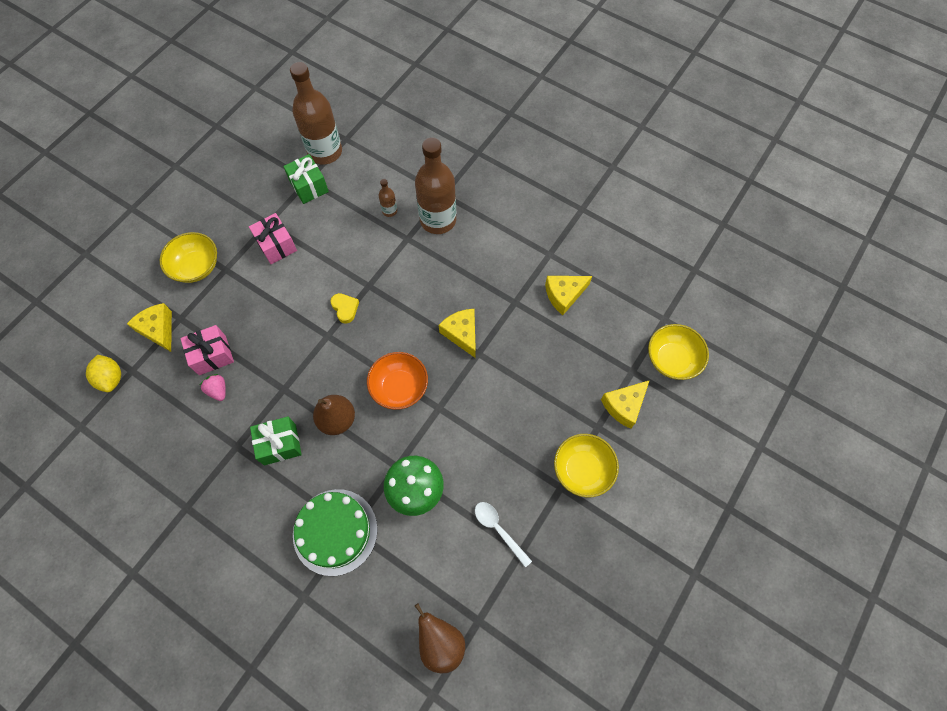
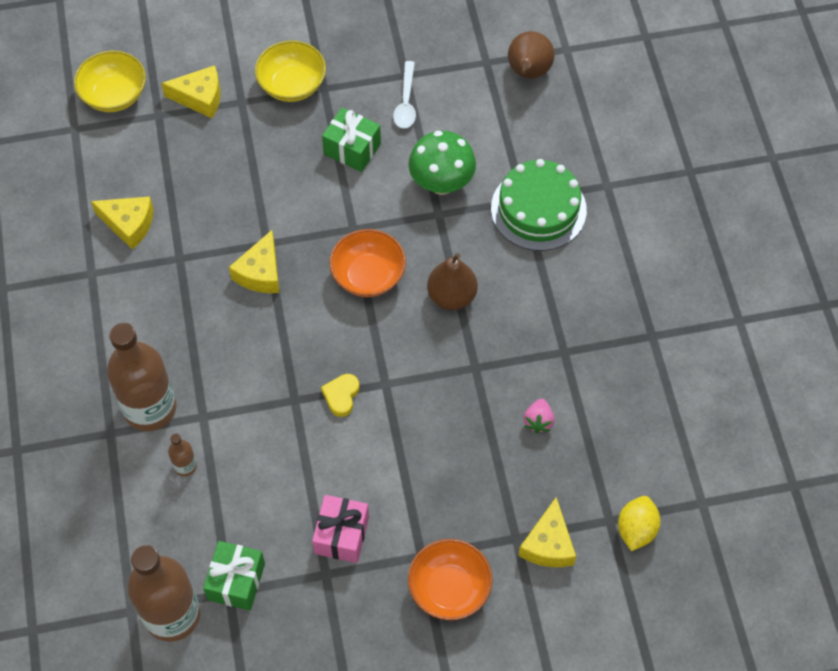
camera: 135 degrees left, 5 degrees down
yellow bowl [160,232,217,283] -> orange bowl [408,539,492,620]
pink gift [180,325,234,375] -> none
green gift [250,416,302,465] -> green gift moved to [322,108,381,172]

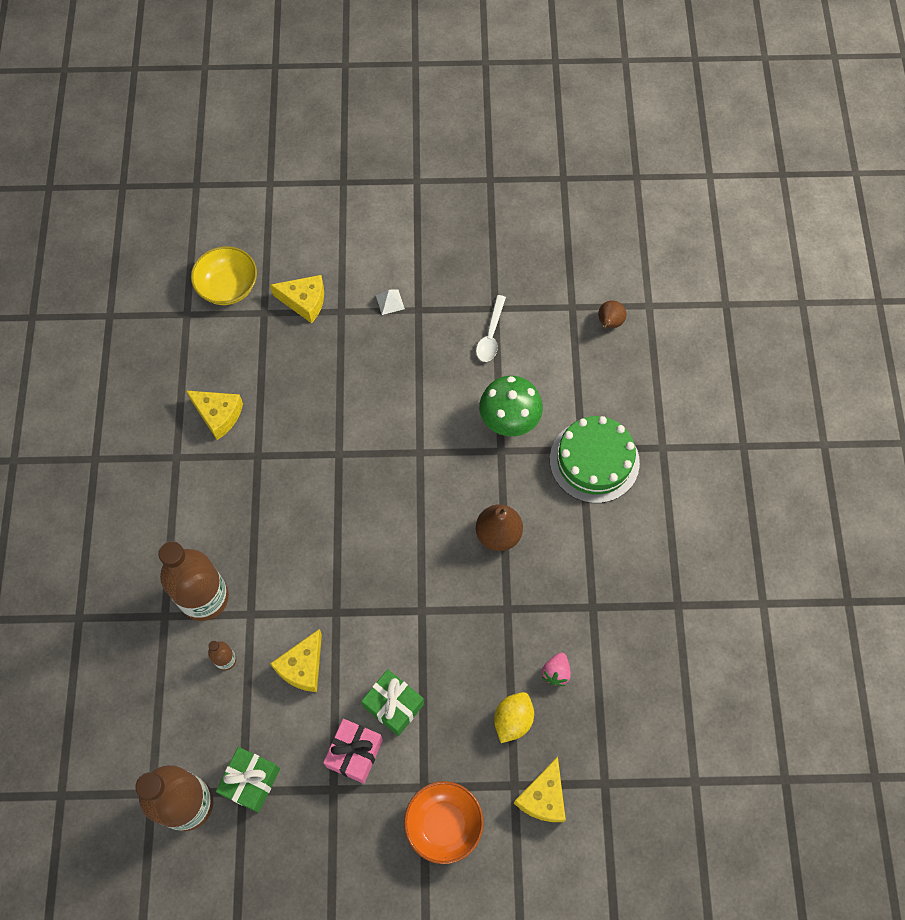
camera: 10 degrees right, 5 degrees up
yellow cheese [229,230,280,293] -> yellow cheese moved to [270,629,322,692]
yellow bowl [255,41,326,102] -> white pyramid [376,289,405,315]
yellow heart [321,374,359,417] -> none
green gift [322,108,381,172] -> green gift moved to [361,669,424,736]
orange bowl [330,229,406,297] -> none
brown pear [508,31,555,78] -> brown pear [598,301,626,329], size x0.64
yellow lemon [618,496,661,551] -> yellow lemon moved to [494,692,534,743]

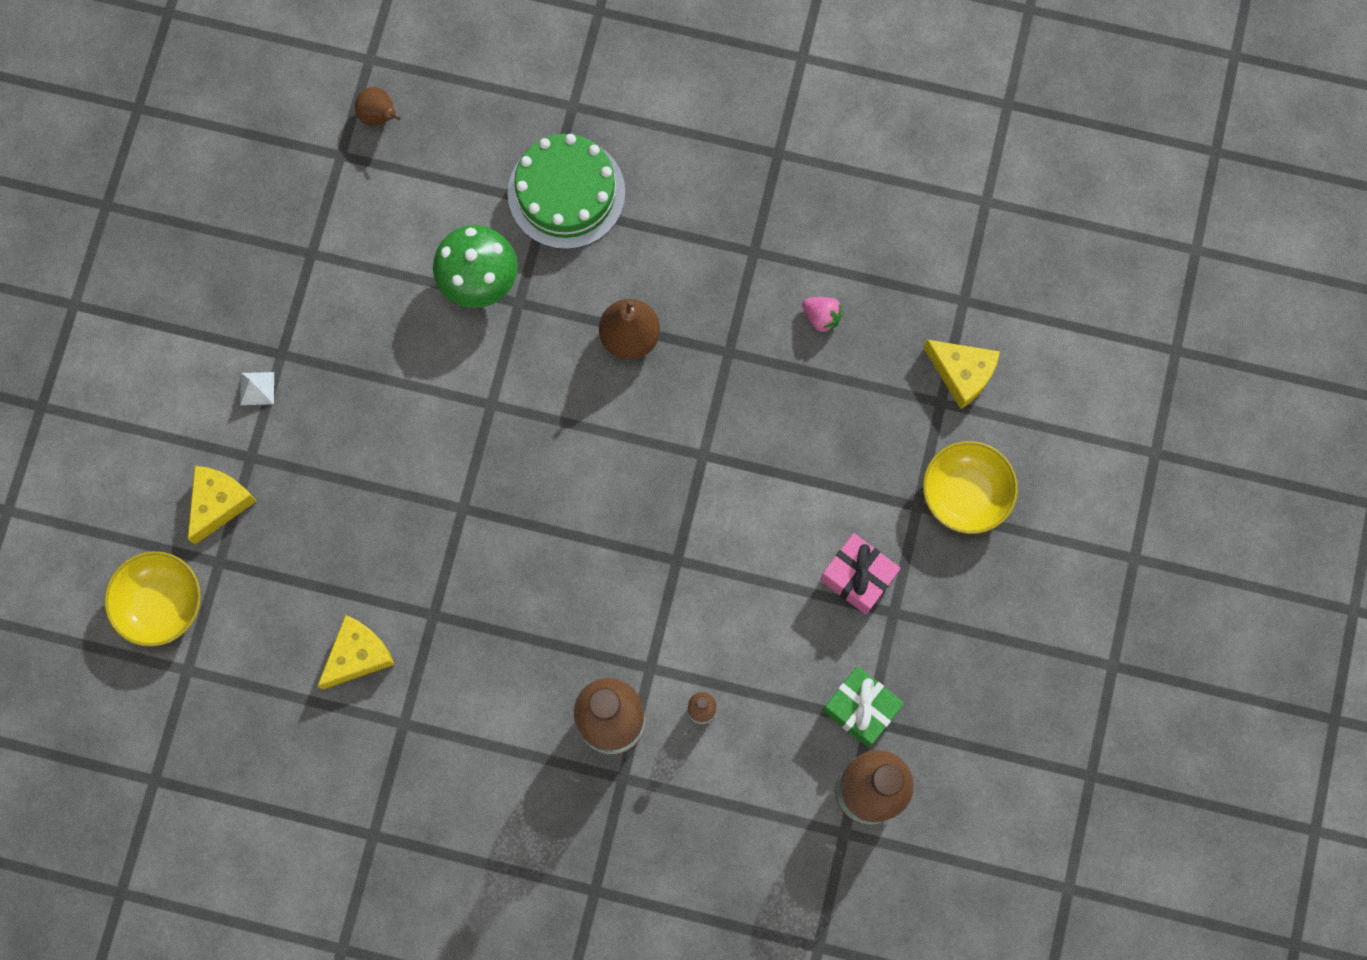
camera: 75 degrees left, 10 degrees up
yellow cheese [270,629,322,692] -> none
green gift [361,669,424,736] -> none
orange bowl [404,781,484,864] -> yellow bowl [923,441,1018,534]
white spoon [476,295,506,362] -> none
yellow lemon [494,692,534,743] -> none

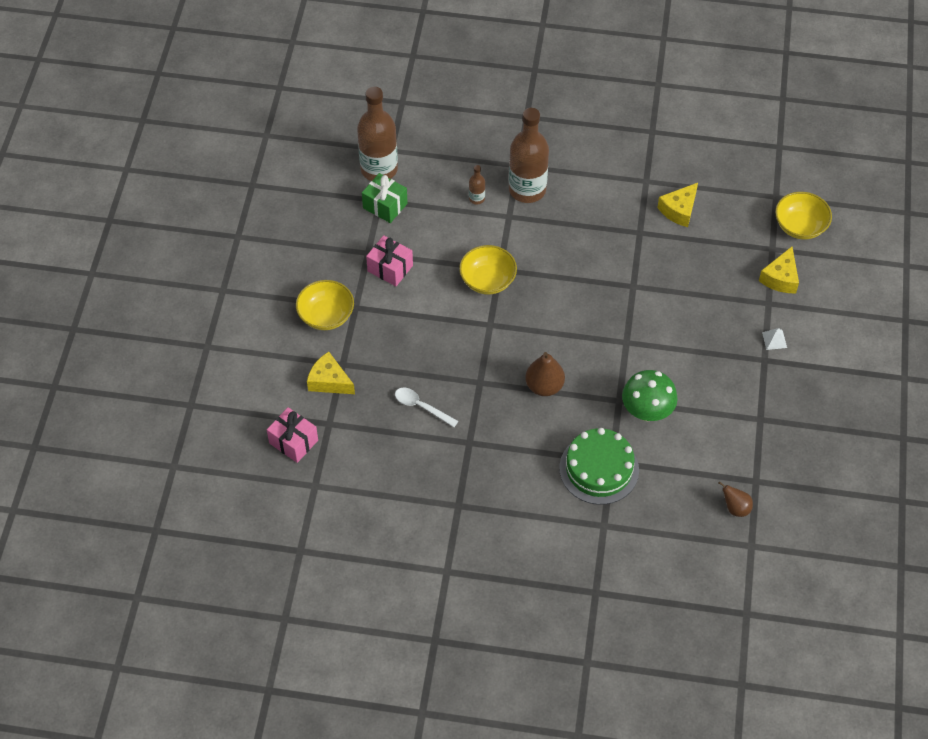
camera: 175 degrees right, 20 degrees down
pink strawberry [802,297,843,334] -> white spoon [395,388,458,427]
none -> pink gift [267,407,318,463]
none -> yellow bowl [459,245,517,295]

